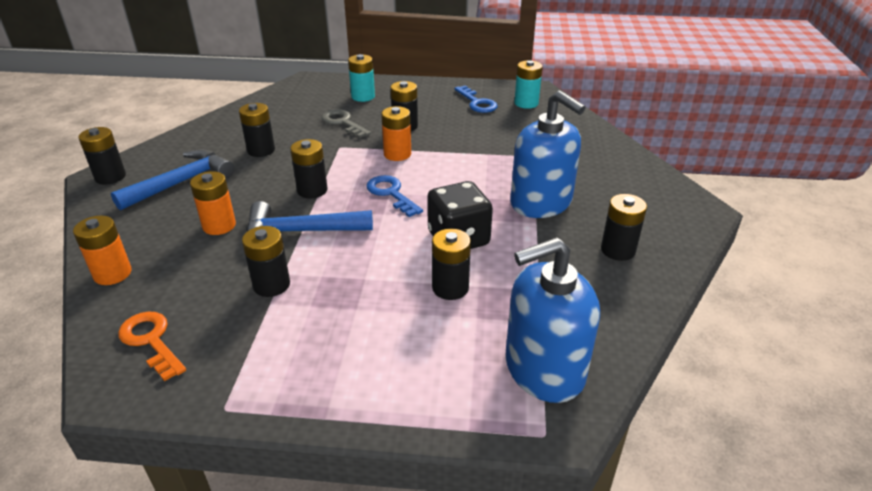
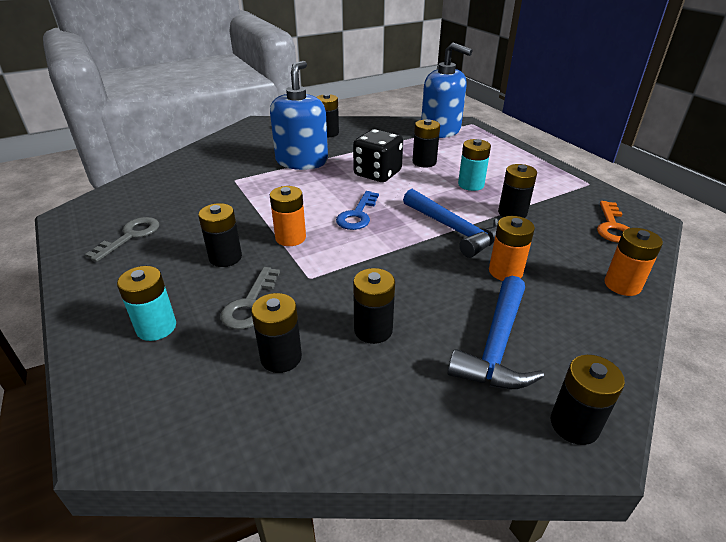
camera: 125 degrees left, 0 degrees up
blue hammer [111,149,234,211] -> blue hammer turned 75 degrees counterclockwise [447,276,544,389]
black battery [290,139,327,198] -> black battery moved to [251,293,302,373]
blue key [454,86,498,113] -> grey key [85,217,159,262]
turquoise battery [514,60,543,109] -> turquoise battery moved to [458,139,491,191]

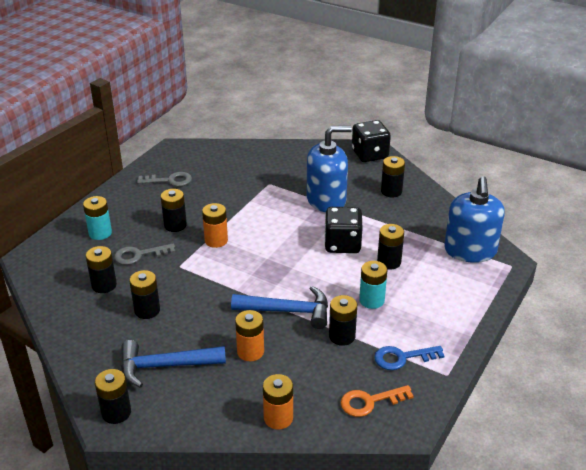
camera: 60 degrees right, 0 degrees up
blue key [336,191,379,230] -> blue key moved to [374,346,445,370]
blue hammer [403,189,499,258] -> blue hammer turned 105 degrees counterclockwise [231,286,328,329]
none -> black dice [352,120,391,162]

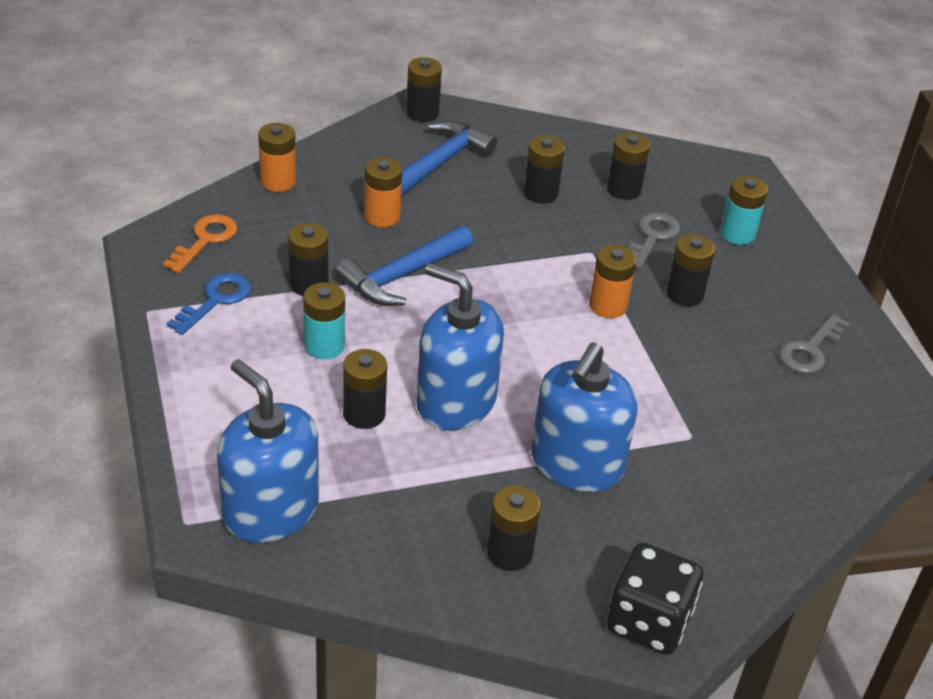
camera: 130 degrees right, 5 degrees up
black dice [324,207,362,253] -> blue soap dispenser [416,263,504,430]

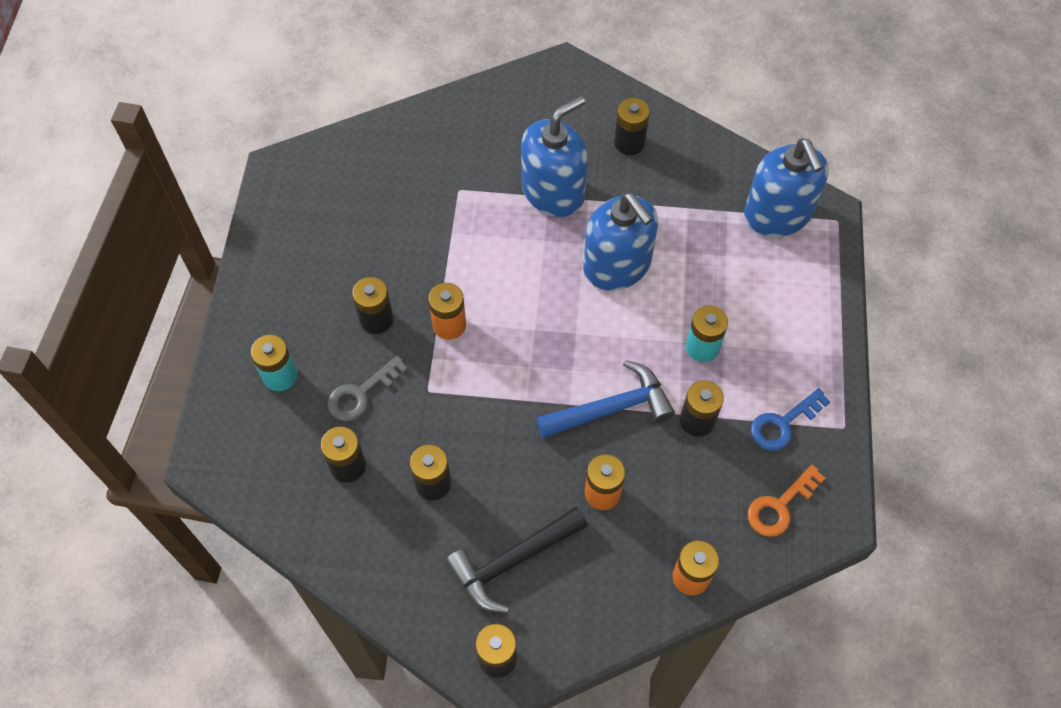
camera: 155 degrees left, 20 degrees up
black battery [343,349,387,429] -> none
blue hammer [401,121,497,197] -> black hammer [445,507,588,613]
black dice [607,543,703,655] -> none
grey key [779,314,850,374] -> none

